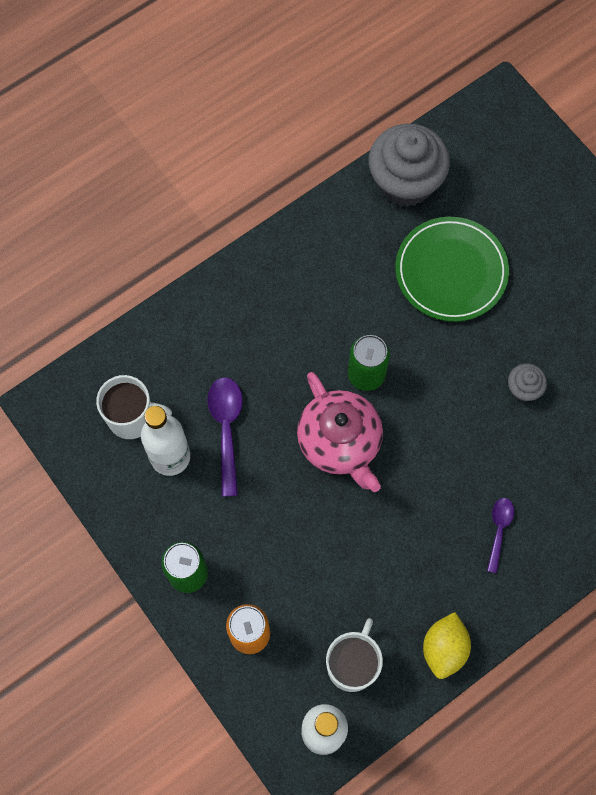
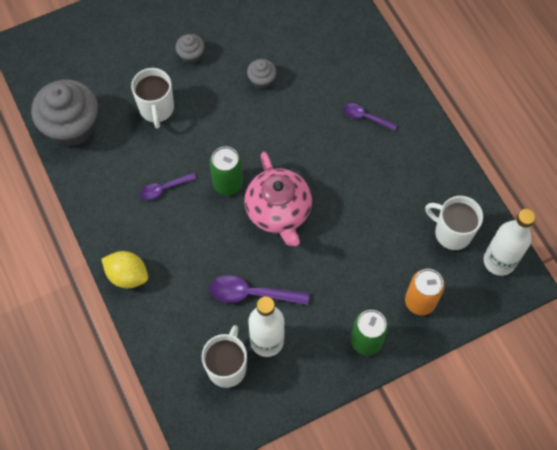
camera: 80 degrees left, 5 degrees down
pink teapot [297,372,383,492] -> pink teapot turned 90 degrees clockwise [244,152,312,246]
green plate [395,217,509,322] -> white mug [131,68,174,128]
yellow lemon [423,612,471,679] -> yellow lemon moved to [101,251,148,288]
none -> purple spoon [140,173,196,200]
none -> grey cupcake [175,34,204,64]

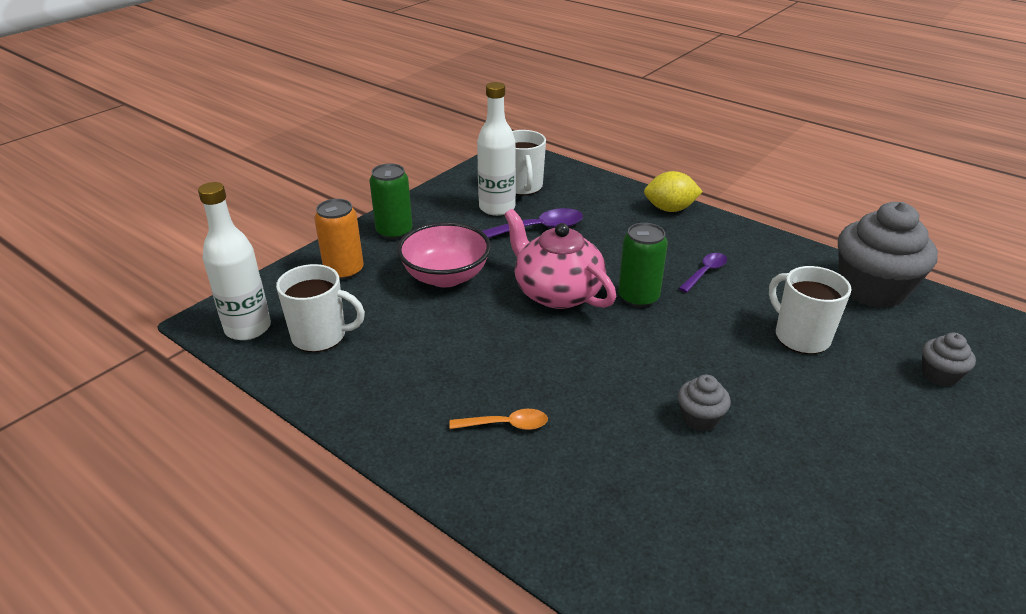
camera: 155 degrees right, 30 degrees down
grey cupcake [175,34,204,64] -> grey cupcake moved to [922,333,976,387]
purple spoon [343,103,397,131] -> orange spoon [449,409,548,430]
none -> pink bowl [397,222,491,288]

